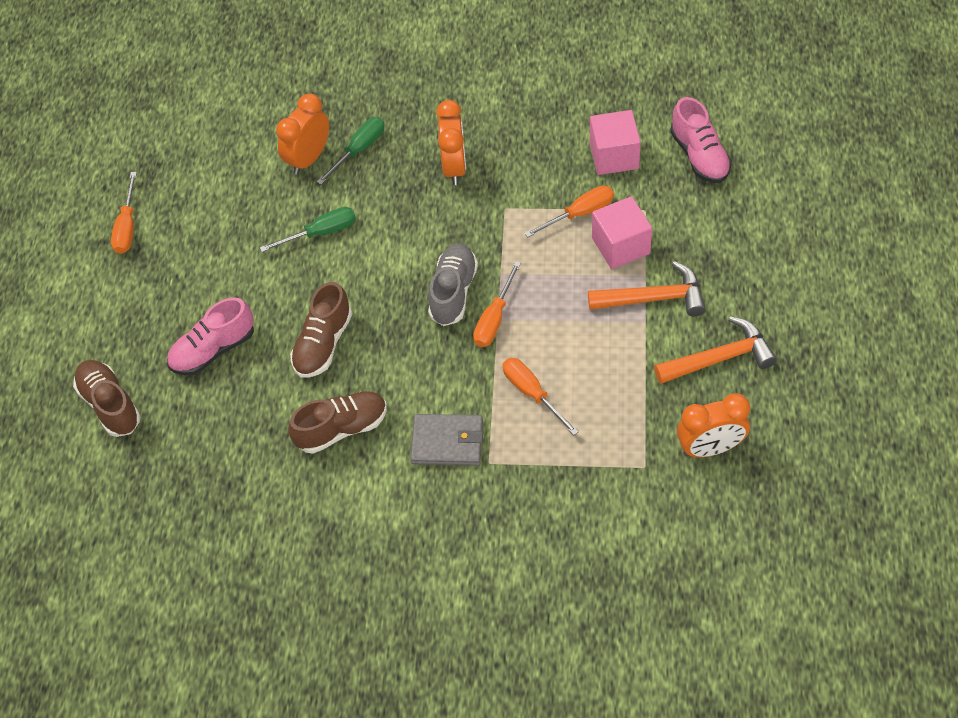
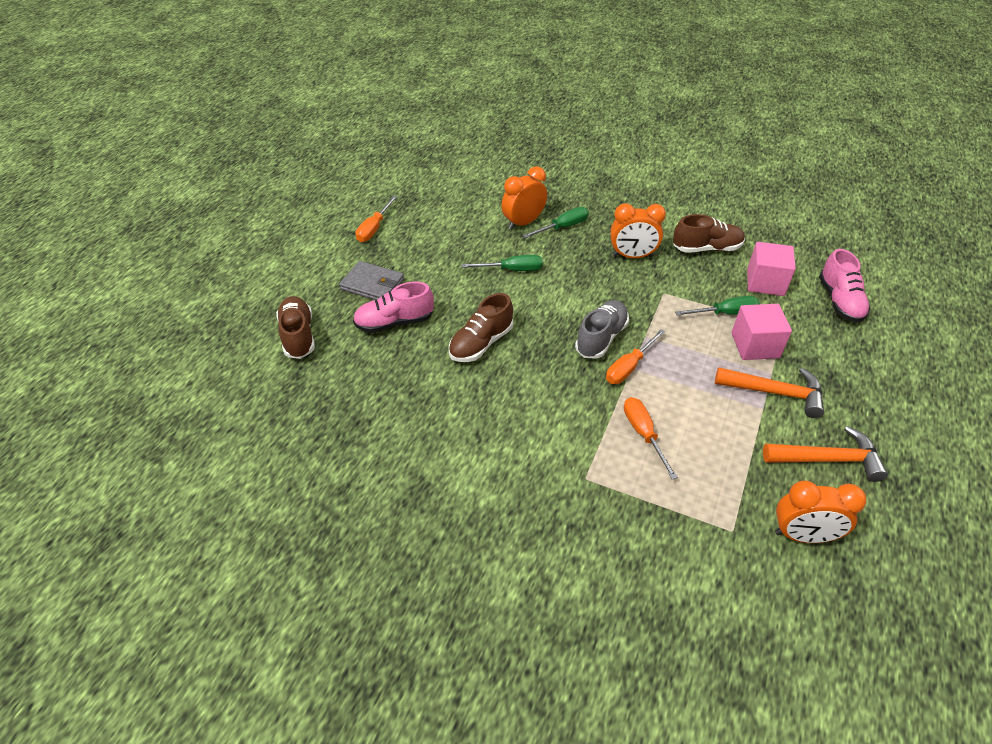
camera: 15 degrees right, 10 degrees down
brown shoe [288,391,387,454] -> brown shoe moved to [673,214,745,253]
grey wallet [410,414,483,466] -> grey wallet moved to [339,261,404,300]
orange clock [436,100,466,185] -> orange clock turned 75 degrees clockwise [610,203,666,258]
orange screwdriver [524,186,614,237] -> green screwdriver [675,296,760,316]

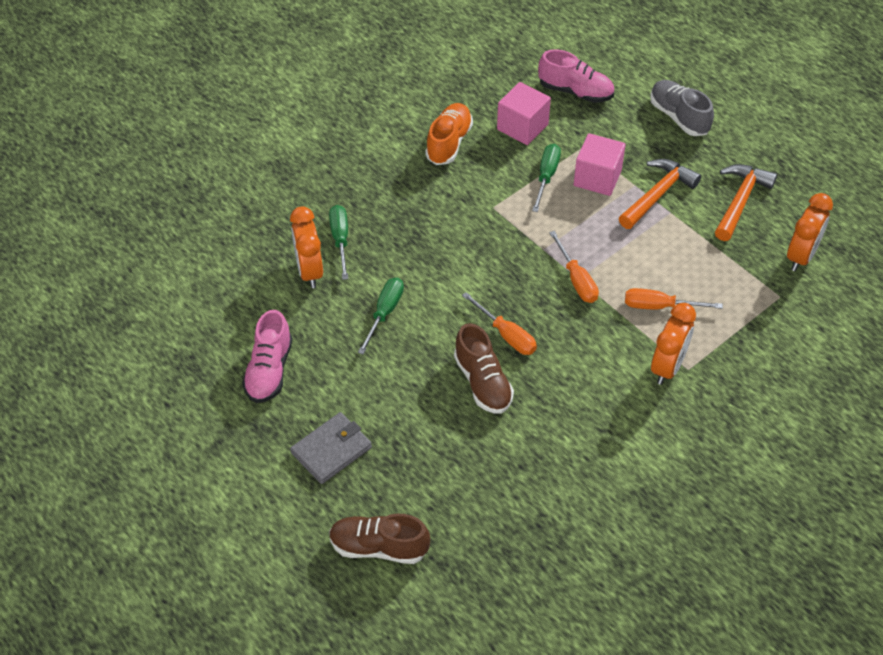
camera: 65 degrees left, 5 degrees up
pink shoe [353,282,434,333] -> pink shoe moved to [242,310,292,403]
orange screwdriver [356,196,397,242] -> orange screwdriver moved to [462,292,537,355]
grey shoe [575,300,629,359] -> grey shoe moved to [650,80,714,136]
orange clock [610,203,666,258] -> orange clock moved to [651,303,696,385]
brown shoe [673,214,745,253] -> orange shoe [425,103,473,165]

